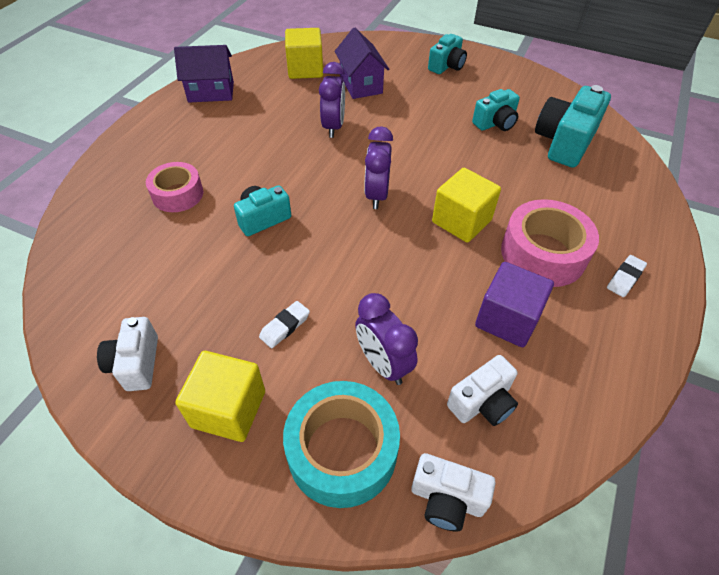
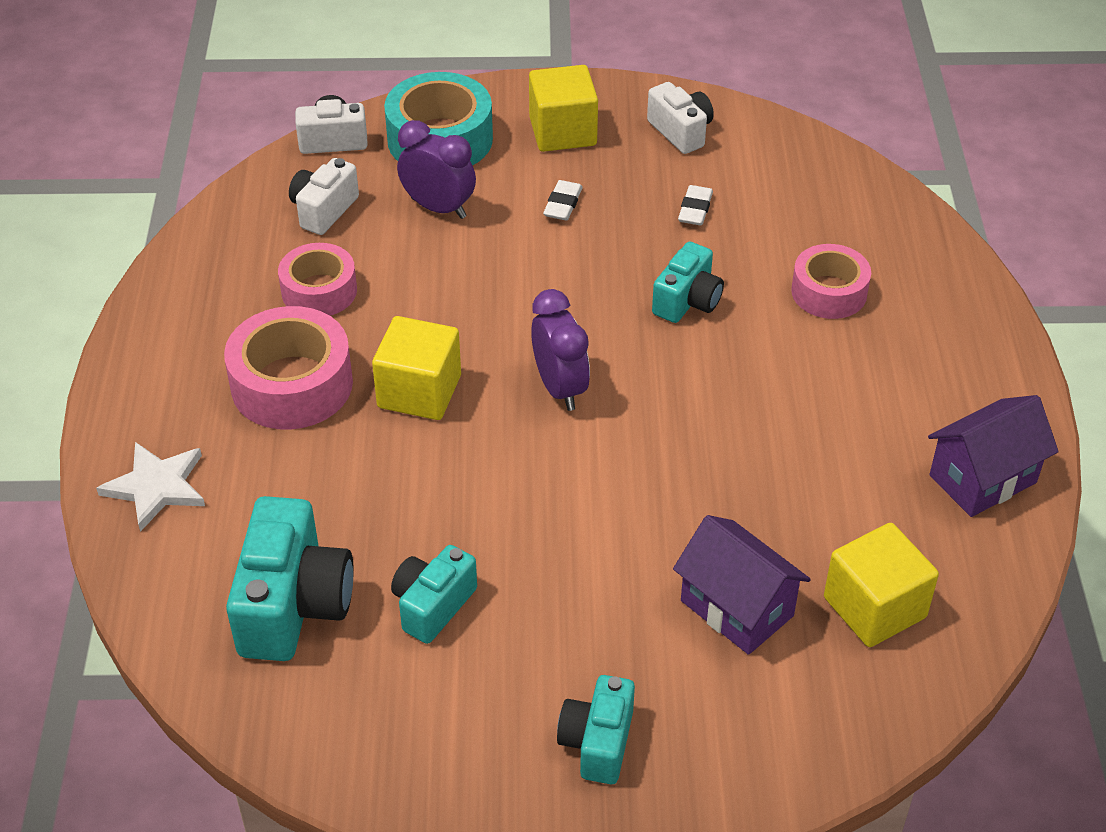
camera: 155 degrees right, 5 degrees down
purple clock [319,62,345,138] -> none
purple cube [475,262,554,347] -> pink tape [278,243,357,316]
white eraser [607,255,647,297] -> white eraser moved to [678,185,713,225]
none -> white star [96,442,205,532]

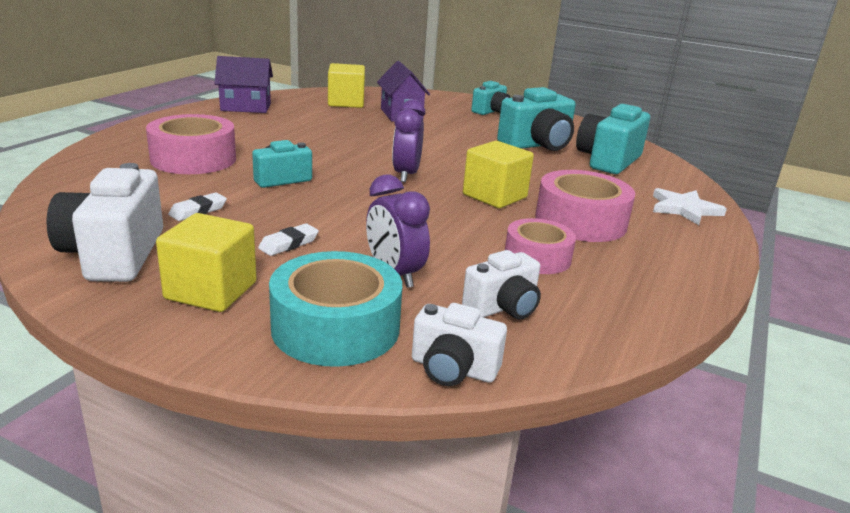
camera: 155 degrees left, 20 degrees down
turquoise camera [391,545,477,644] -> turquoise camera [497,87,576,151], size x1.64
white camera [647,82,714,154] -> white camera [47,163,163,282], size x1.64
pink tape [791,244,871,319] -> pink tape [146,114,236,174], size x1.53

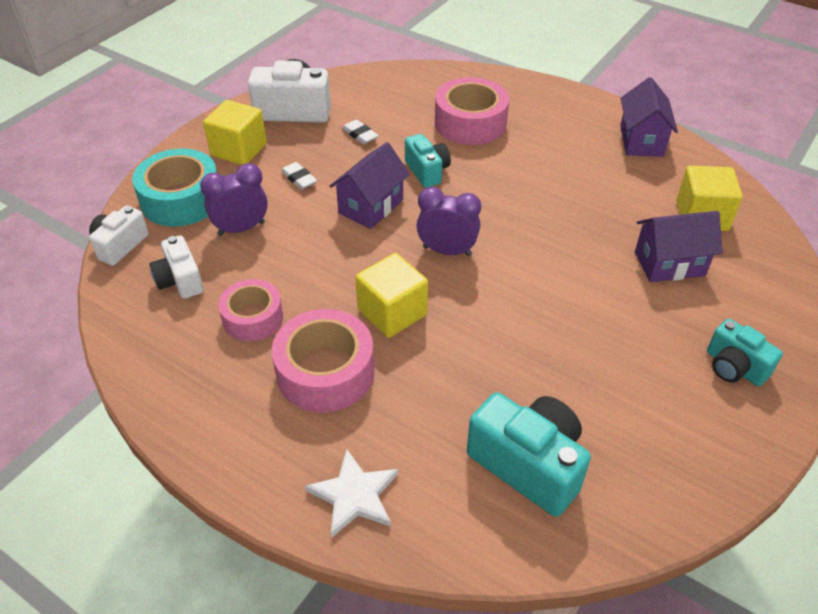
camera: 100 degrees right, 20 degrees up
turquoise camera [497,87,576,151] -> none
none -> purple house [329,142,410,229]

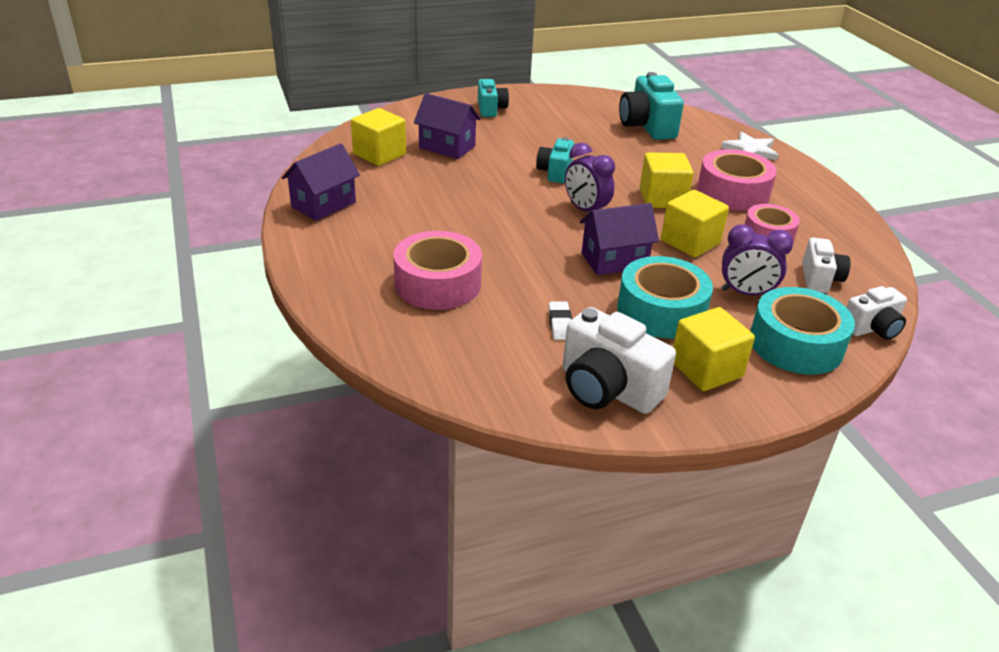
camera: 145 degrees left, 10 degrees down
white eraser [281,162,317,190] -> turquoise tape [617,256,713,339]
turquoise camera [405,134,451,188] -> turquoise camera moved to [536,137,574,183]
none -> yellow cube [661,190,729,258]

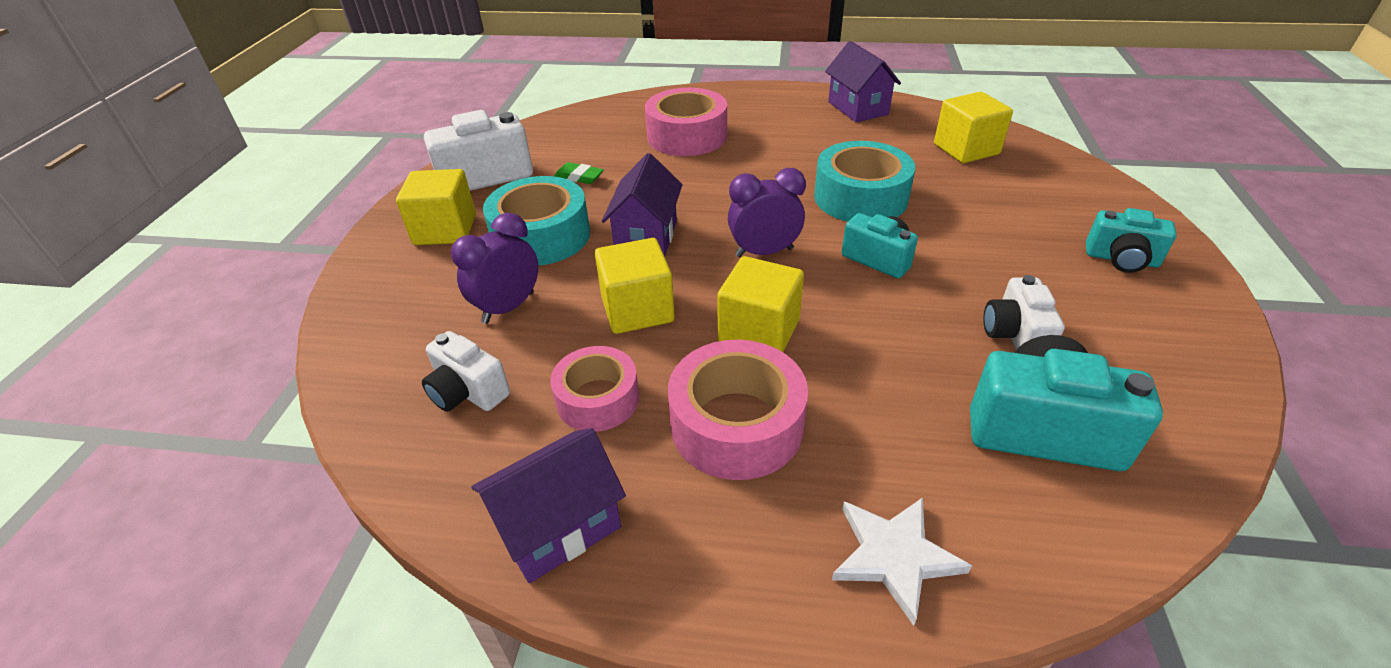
camera: 120 degrees right, 5 degrees up
purple house [414,93,481,159] -> purple house moved to [471,428,626,583]
white eraser [549,302,572,340] -> green eraser [554,162,604,184]
turquoise tape [751,287,855,375] -> turquoise tape moved to [814,141,915,222]
white camera [847,286,907,340] -> white camera moved to [983,275,1065,350]

